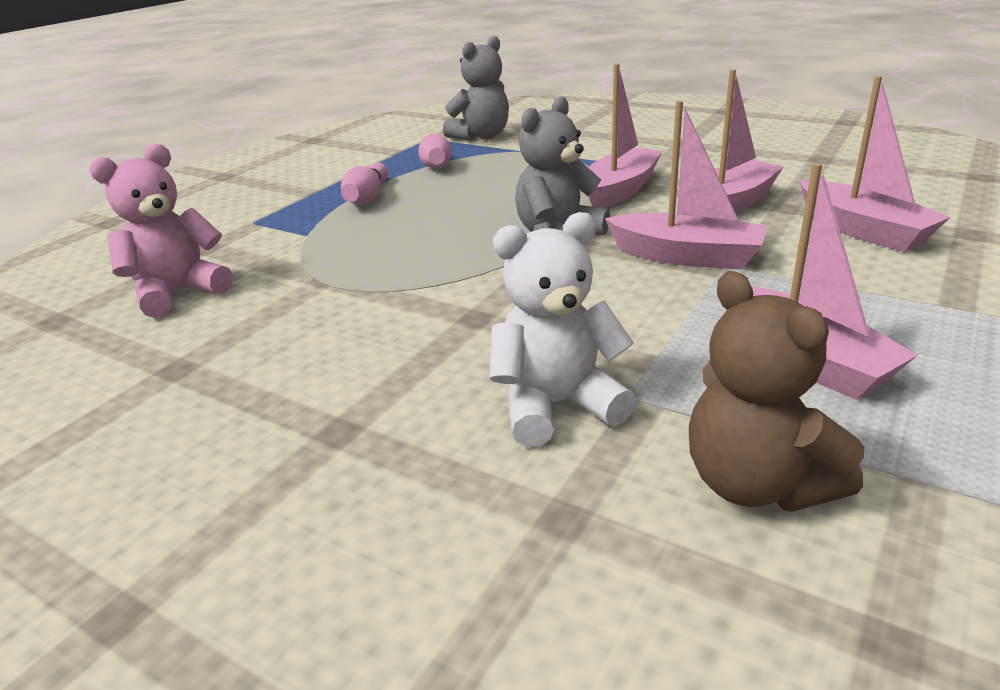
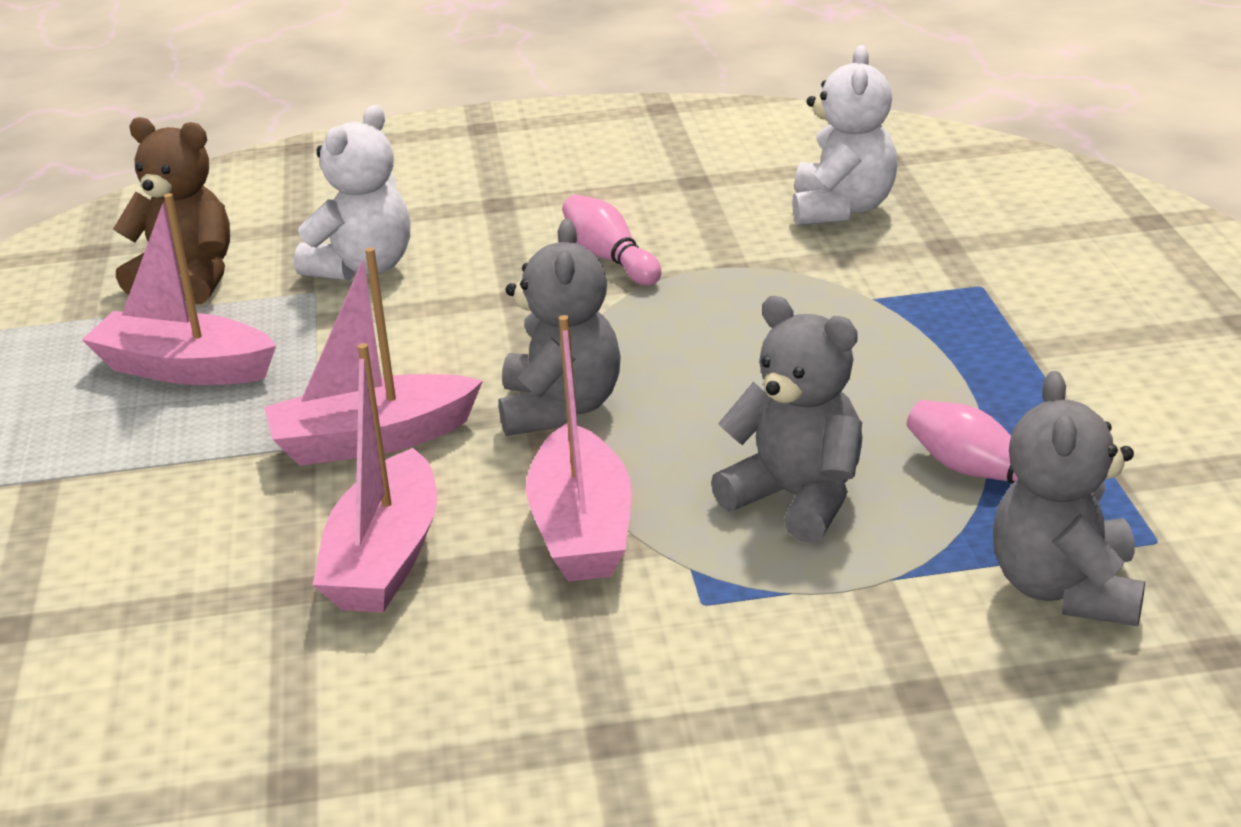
camera: 140 degrees right, 0 degrees up
pink teddy bear [89,144,233,318] -> white teddy bear [792,45,898,226]
pink bowling pin [341,162,388,204] -> pink bowling pin moved to [562,195,661,286]
pink boat [800,76,951,252] -> none
none -> grey teddy bear [711,296,863,543]

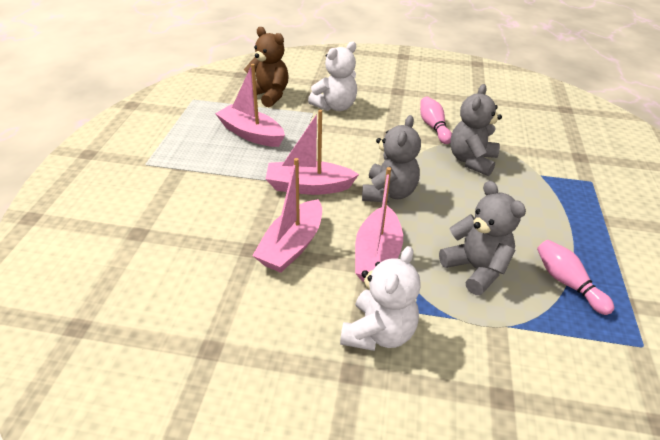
camera: 15 degrees right, 10 degrees up
white teddy bear [792,45,898,226] -> white teddy bear moved to [340,246,421,351]
grey teddy bear [993,371,1145,626] -> grey teddy bear moved to [450,84,502,176]

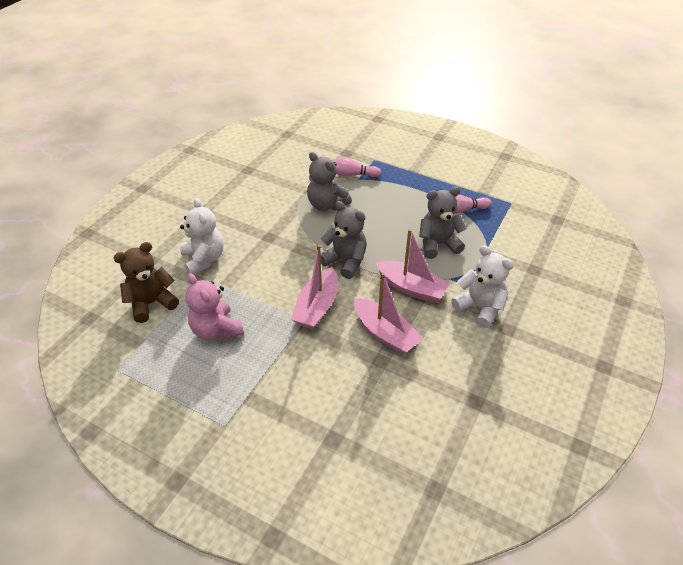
camera: 70 degrees left, 5 degrees up
pink boat [215,64,285,147] -> pink teddy bear [185,273,244,341]
pink bowling pin [420,97,452,144] -> pink bowling pin moved to [331,158,381,177]

